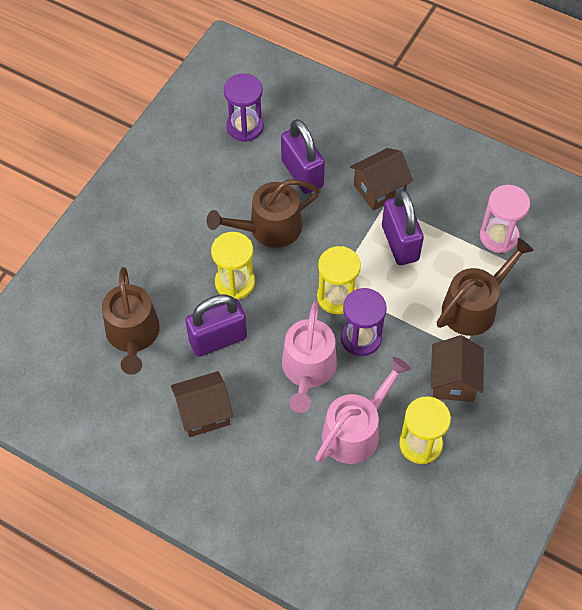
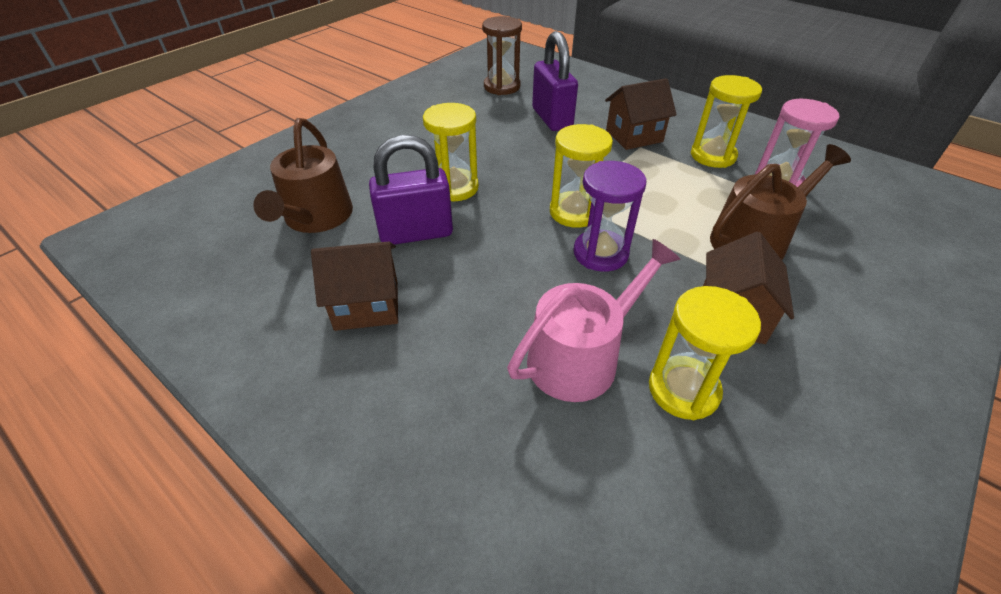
camera: 10 degrees right, 15 degrees down
brown watering can [207,179,320,248] -> none
purple hourglass [224,73,264,142] -> brown hourglass [482,16,522,95]
pink watering can [282,301,337,413] -> none
purple padlock [382,189,424,265] -> none
none -> yellow hourglass [691,75,762,168]

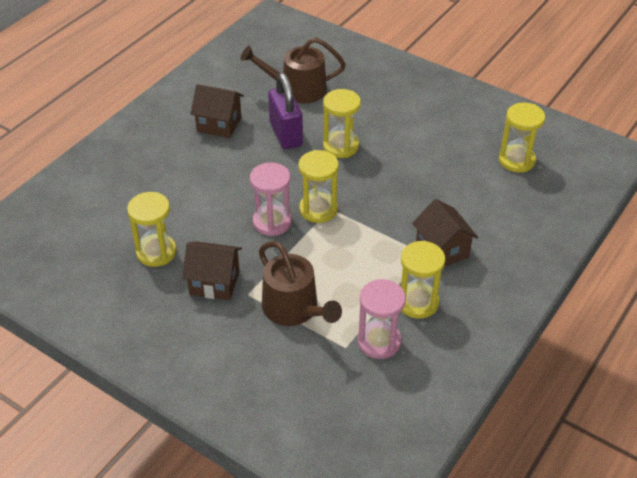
camera: 85 degrees right, 0 degrees up
brown house [311,241,398,331] -> brown house turned 60 degrees counterclockwise [190,84,244,138]
brown hourglass [482,16,522,95] -> yellow hourglass [499,103,545,172]
pink watering can [507,239,681,402] -> none
purple padlock [532,31,578,131] -> none
purple hourglass [573,161,646,272] -> pink hourglass [250,162,292,236]

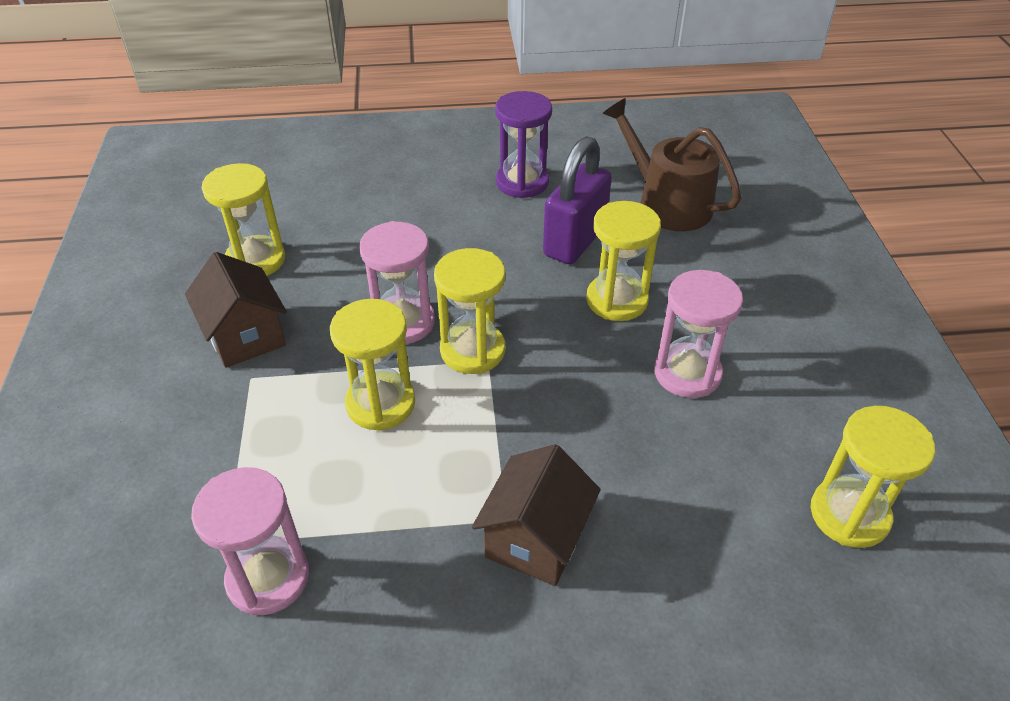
camera: 50 degrees right, 0 degrees up
brown house [190,84,244,138] -> purple hourglass [495,91,552,198]
brown watering can [259,241,342,326] -> none
yellow hourglass [401,241,445,319] -> yellow hourglass moved to [330,299,415,431]
none -> pink hourglass [654,270,743,398]

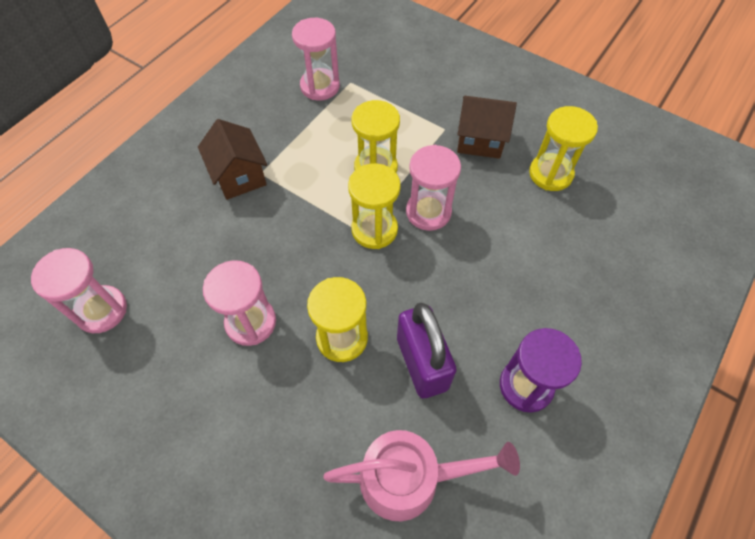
camera: 130 degrees right, 15 degrees up
brown watering can [602,98,741,231] -> pink watering can [323,430,520,521]
yellow hourglass [810,406,935,548] -> pink hourglass [31,248,127,333]

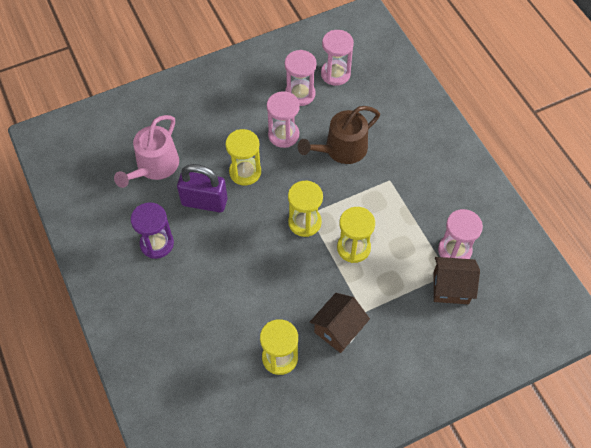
camera: 120 degrees right, 0 degrees up
brown house [198,119,267,200] -> brown house moved to [434,257,480,304]
pink hourglass [406,145,461,231] -> pink hourglass moved to [285,50,317,106]
none -> brown watering can [298,106,380,164]

